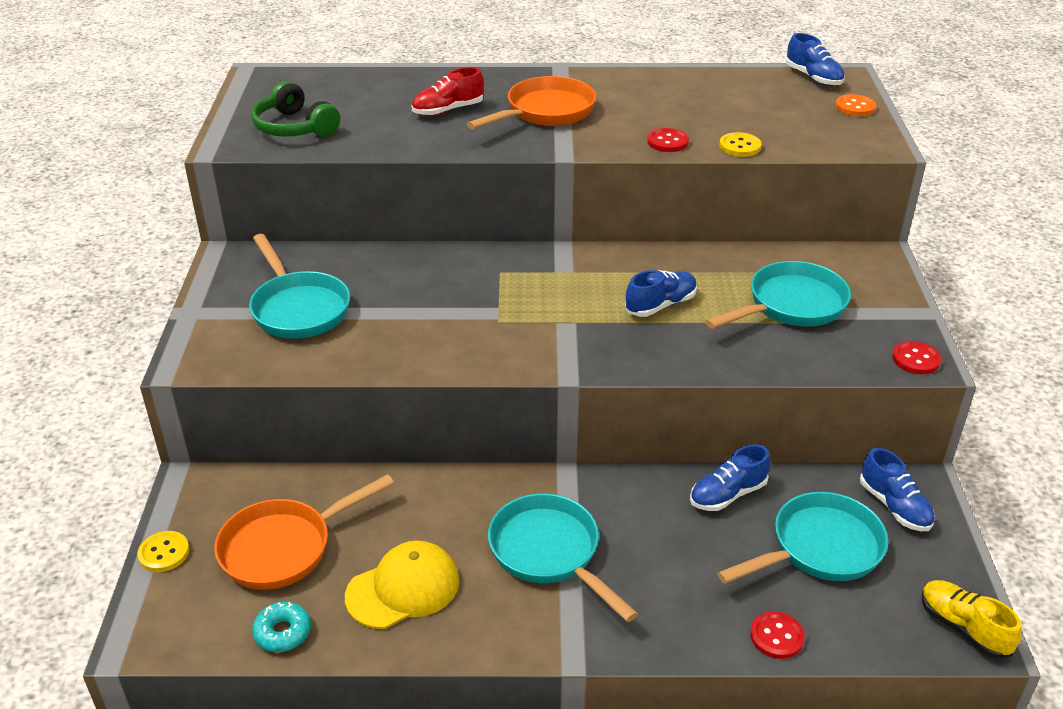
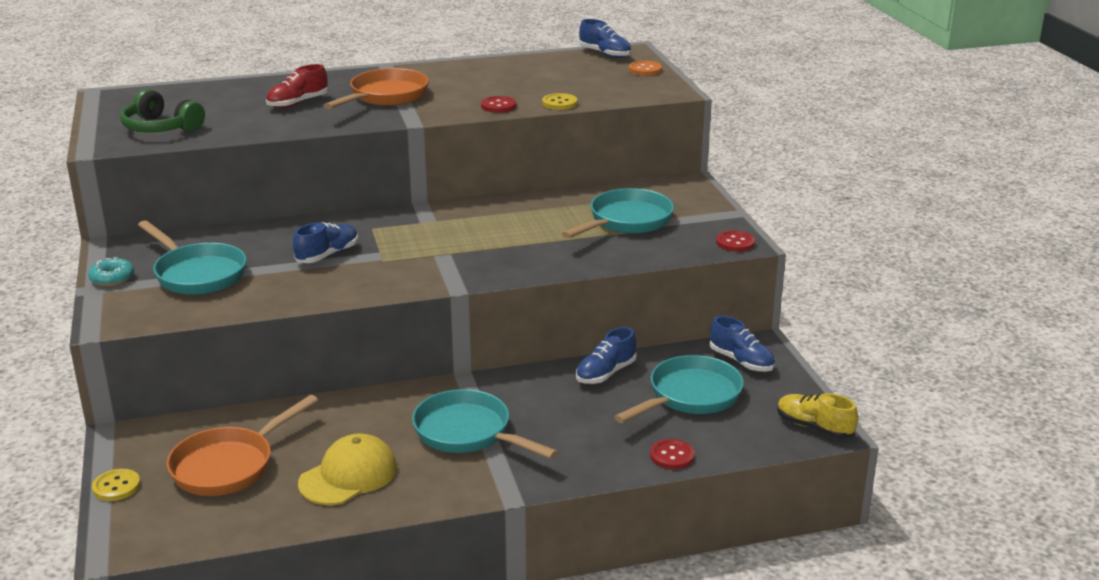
camera: 15 degrees left, 10 degrees down
turquoise donut [252,602,311,652] -> turquoise donut moved to [88,257,134,286]
blue shoe [625,270,697,317] -> blue shoe moved to [293,222,358,263]

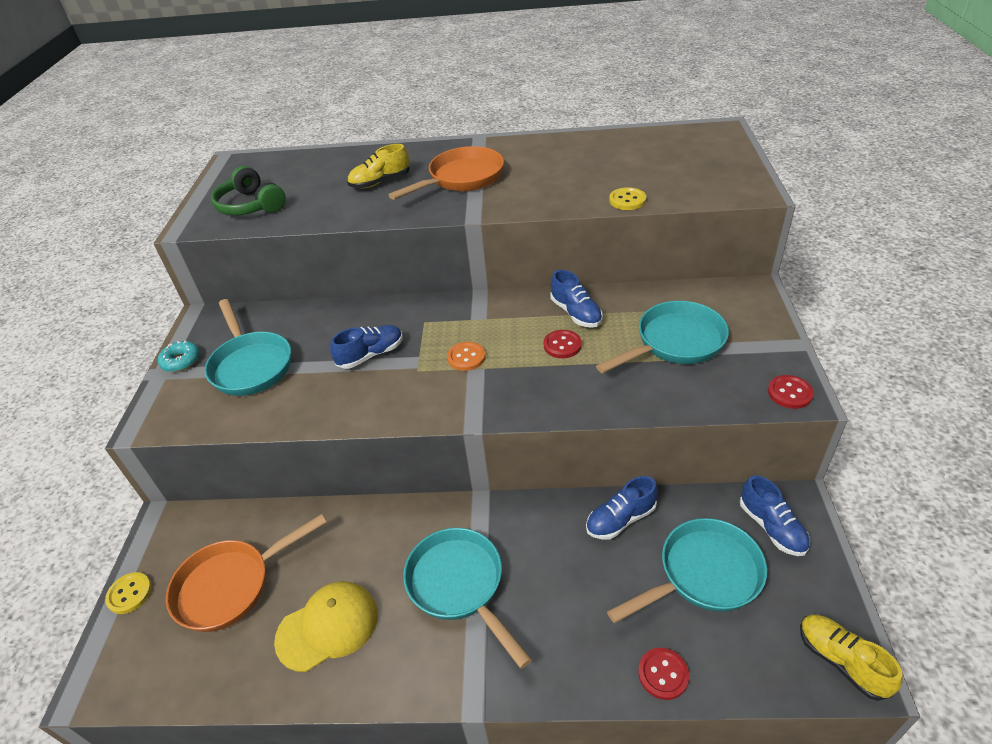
camera: 20 degrees right, 15 degrees up
red shoe [266,64,328,108] -> yellow shoe [347,144,410,188]
red button [481,96,516,113] -> red button moved to [544,330,582,358]
blue shoe [579,19,631,58] -> blue shoe moved to [550,270,603,328]
orange button [629,61,662,76] -> orange button moved to [447,342,485,371]

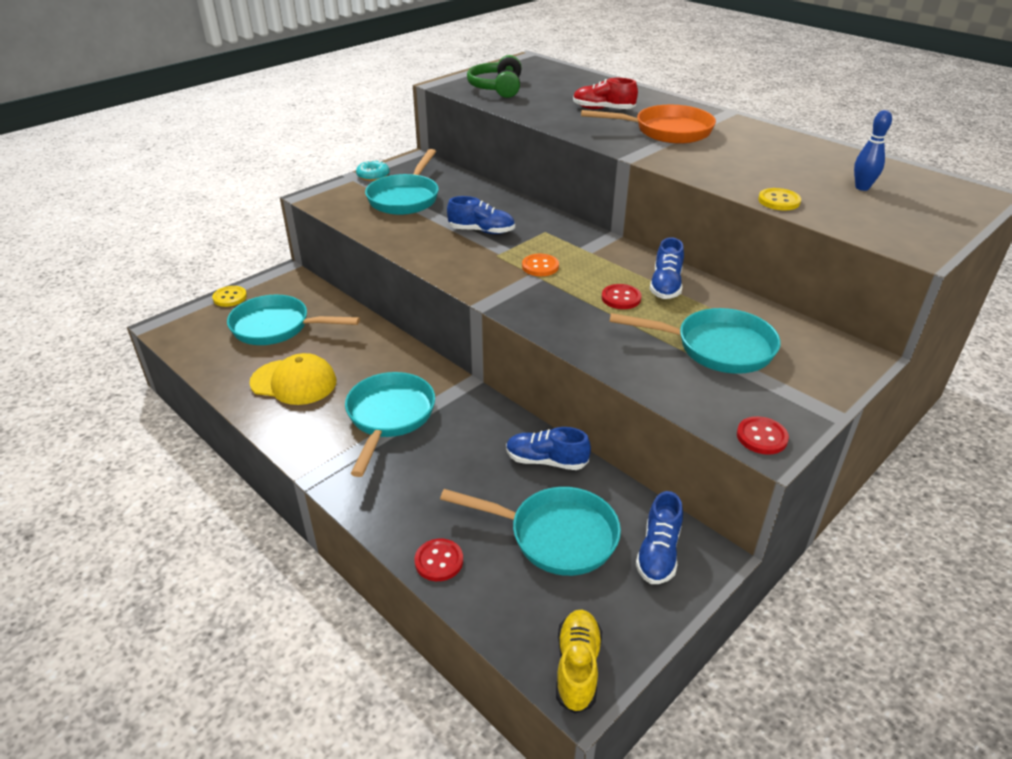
camera: 40 degrees right, 5 degrees down
orange pan [166,514,327,632] -> turquoise pan [227,295,360,345]
yellow shoe [347,144,410,188] -> red shoe [573,78,638,109]
none -> blue bowling pin [854,110,892,191]

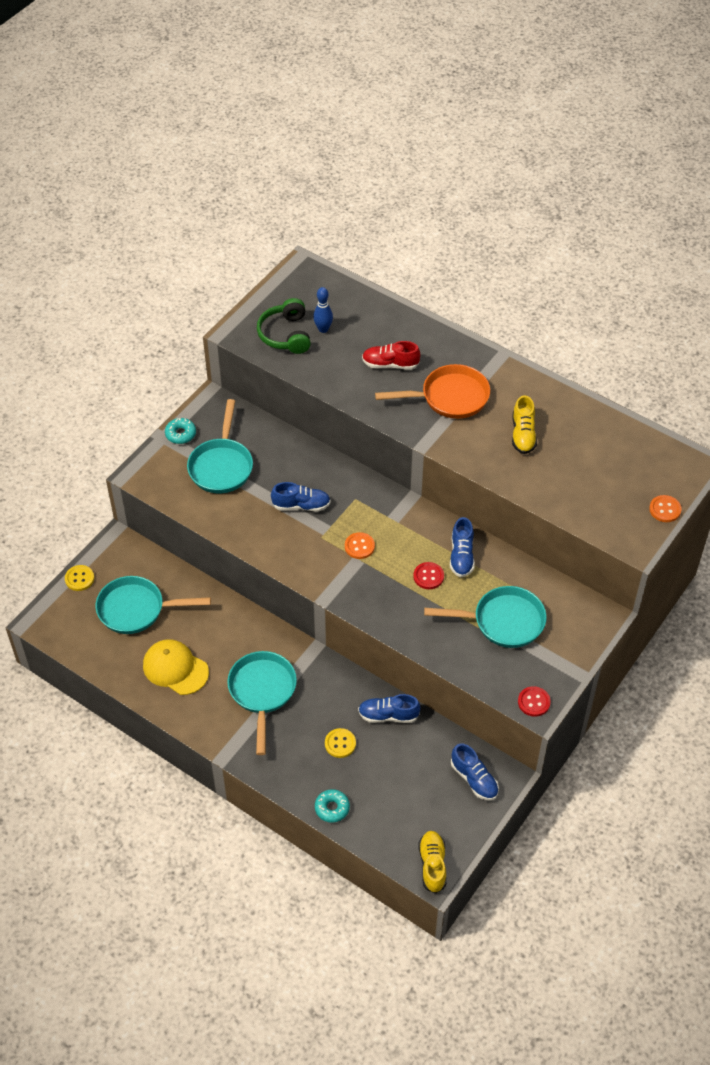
camera: 10 degrees left, 15 degrees up
yellow cap [249,353,336,405] -> yellow cap turned 150 degrees counterclockwise [143,639,209,695]
red button [414,539,463,581] -> turquoise donut [315,789,350,823]
turquoise pan [440,487,621,576] -> none
blue shoe [636,491,683,584] -> blue shoe turned 45 degrees counterclockwise [451,744,499,801]
yellow button [758,188,801,211] -> yellow button moved to [325,728,356,758]
blue bowling pin [854,110,892,191] -> blue bowling pin moved to [313,287,333,333]
none -> yellow shoe [512,395,537,454]
none -> orange button [649,495,681,522]

